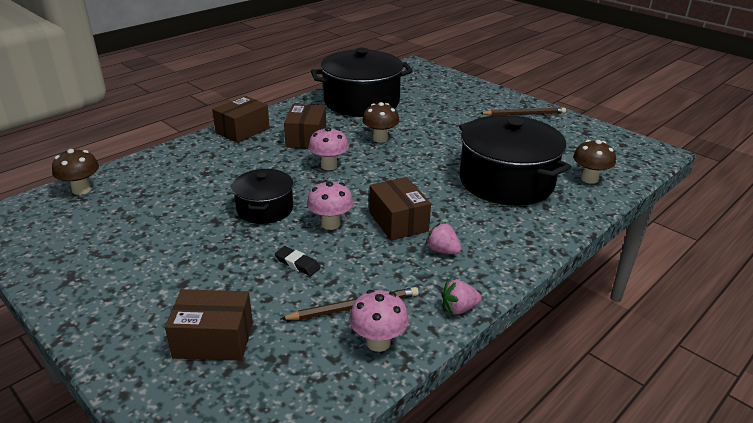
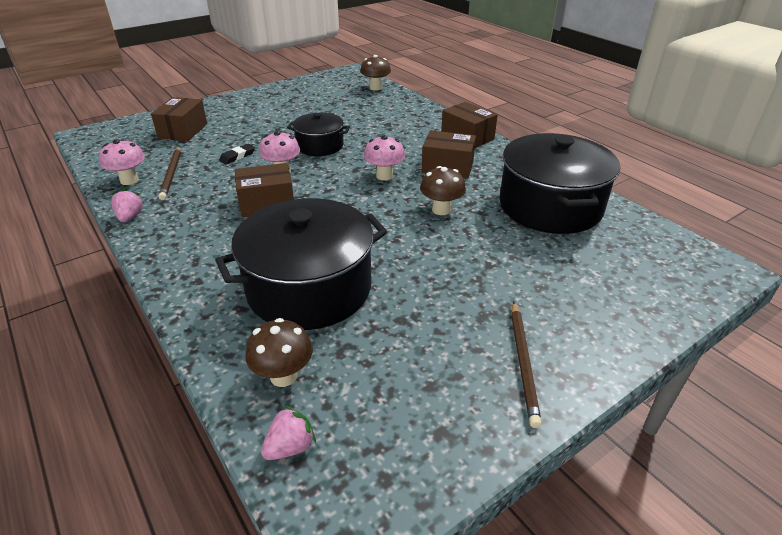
camera: 100 degrees right, 5 degrees up
pink strawberry [426,222,461,254] -> pink strawberry moved to [261,406,316,460]

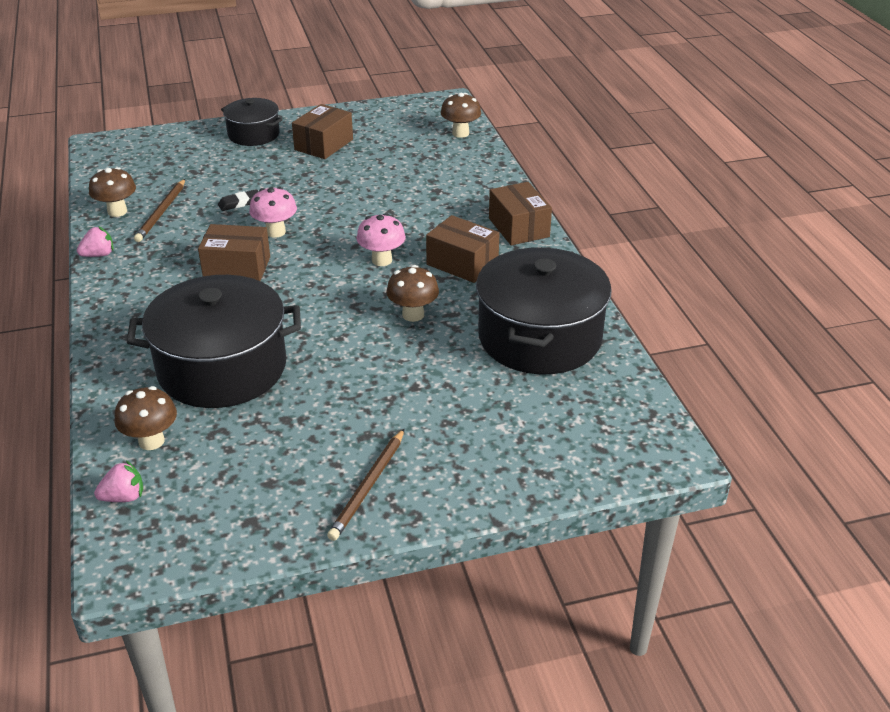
camera: 20 degrees right, 0 degrees up
pink mushroom [99,139,145,185] -> brown mushroom [89,167,136,217]
pink strawberry [111,189,144,222] -> pink strawberry turned 45 degrees clockwise [77,226,114,257]
brown box [151,97,207,141] -> brown box moved to [292,104,353,159]
black pot [287,113,350,156] -> black pot moved to [221,98,282,146]

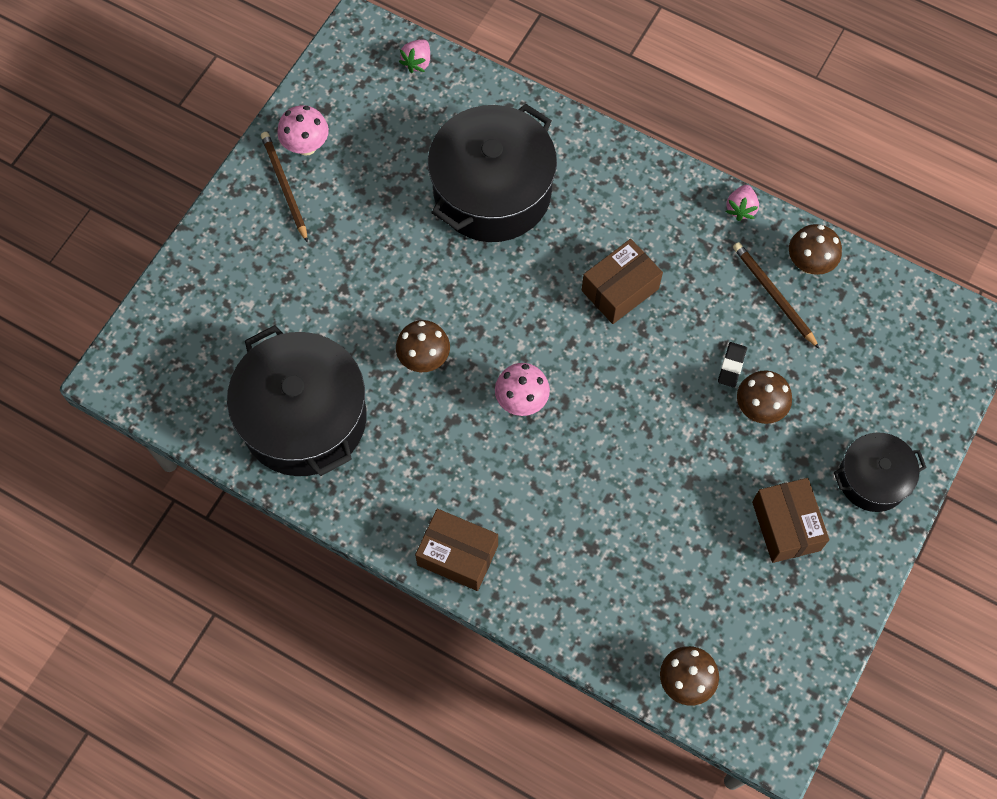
camera: 135 degrees right, 30 degrees up
brown mushroom [114,386,177,450] -> brown mushroom moved to [737,370,792,424]
pink mushroom [249,187,297,238] -> pink mushroom moved to [277,105,329,156]
brown box [426,215,500,283] -> none

